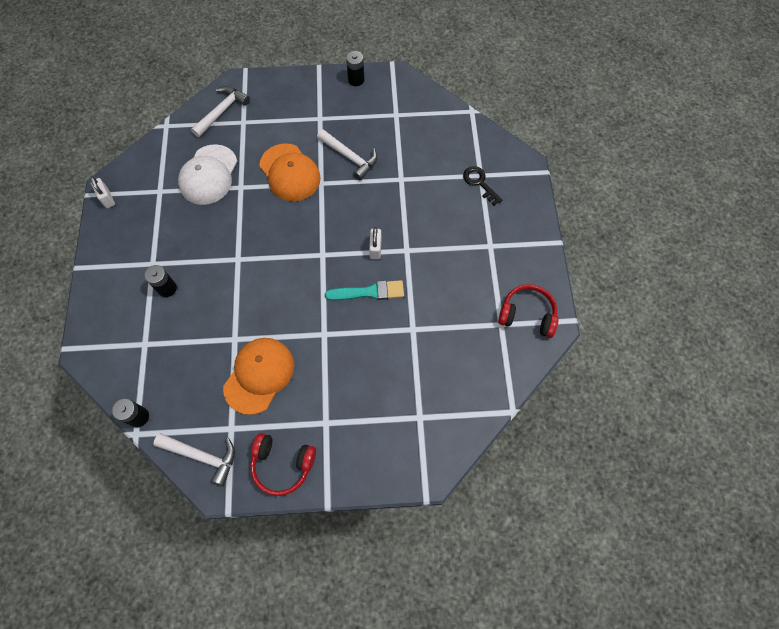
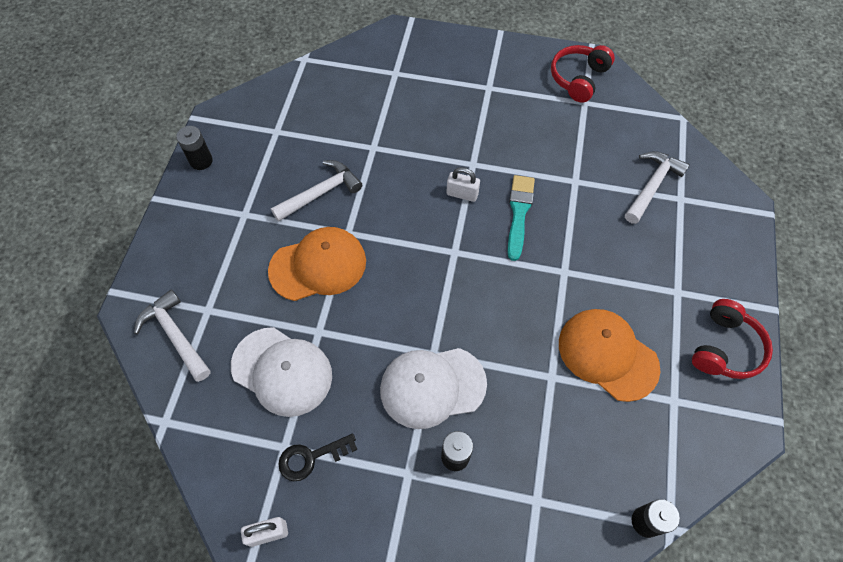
camera: 75 degrees left, 5 degrees down
white hammer [153,433,235,486] -> white hammer moved to [625,151,690,224]
black key [463,166,503,205] -> black key moved to [278,434,358,481]
none -> white cap [380,348,487,429]

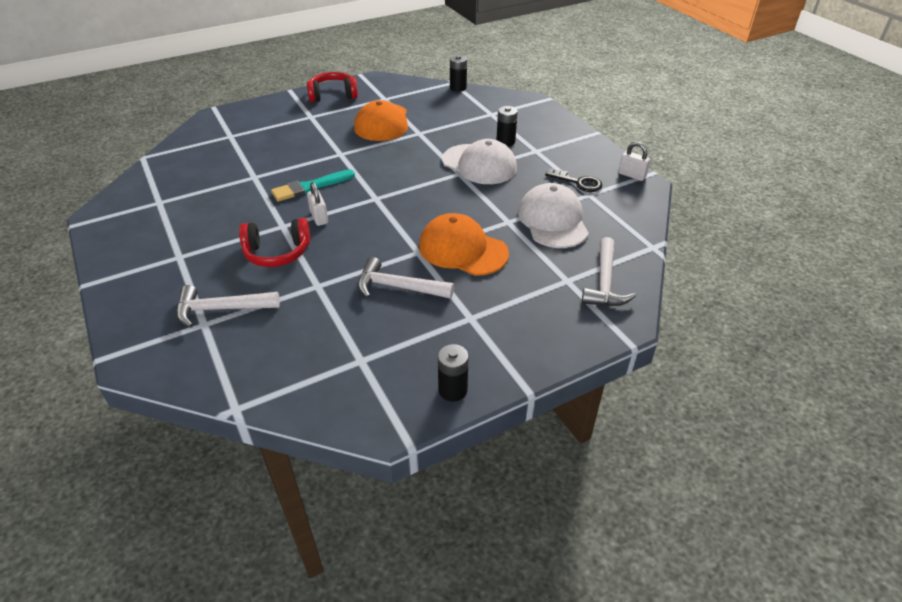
camera: 130 degrees left, 20 degrees down
red headphones [551,45,615,103] -> red headphones moved to [239,218,310,267]
white hammer [625,151,690,224] -> white hammer moved to [176,285,280,328]

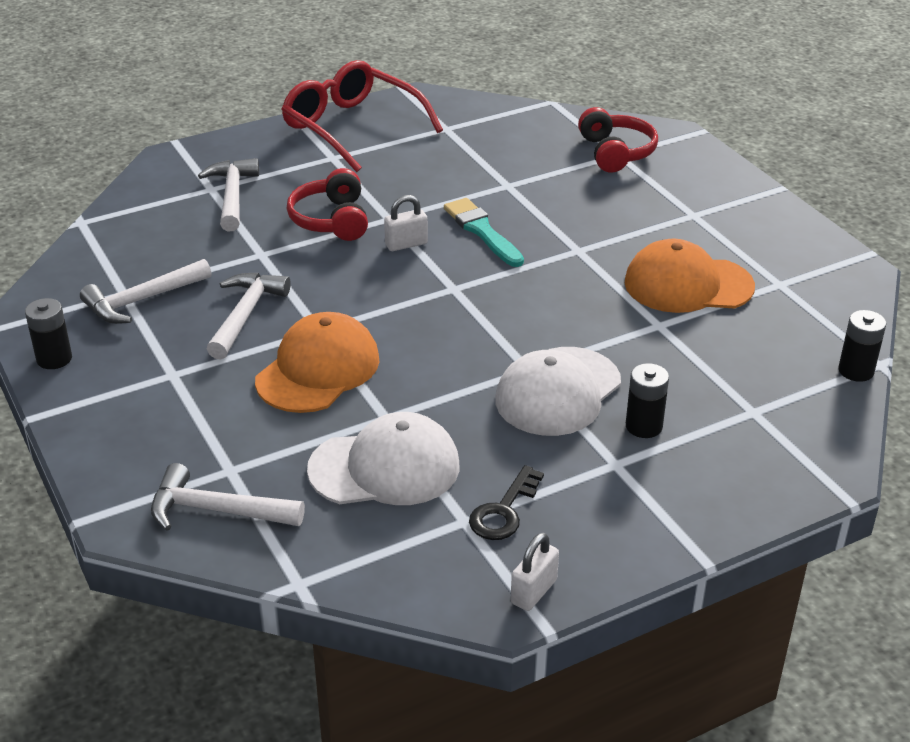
camera: 90 degrees right, 5 degrees down
red headphones [307,72,358,102] -> red headphones moved to [578,107,658,173]
none -> white hammer [80,259,212,324]
none -> red glasses [282,60,443,172]

